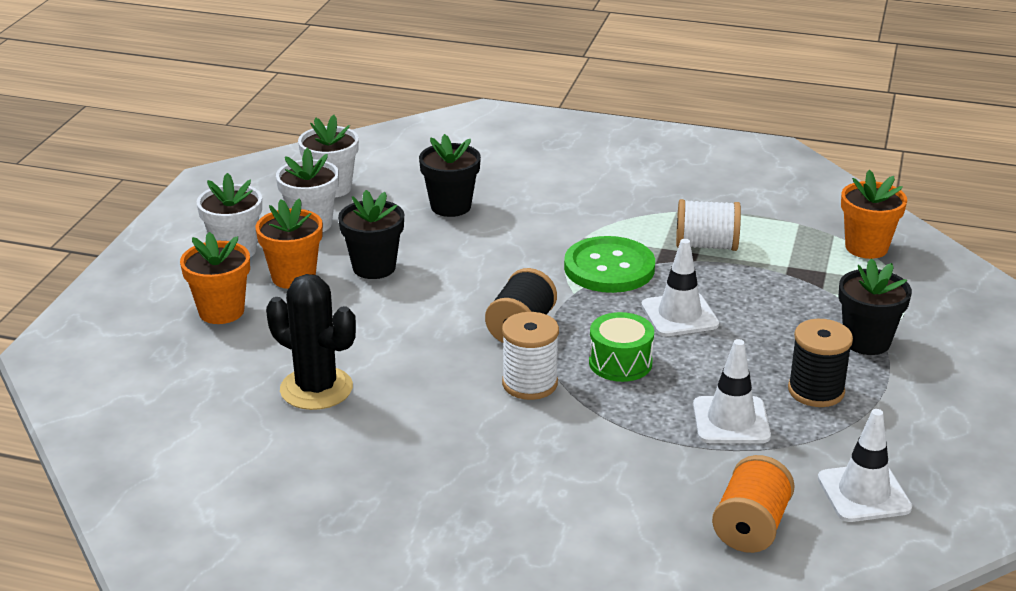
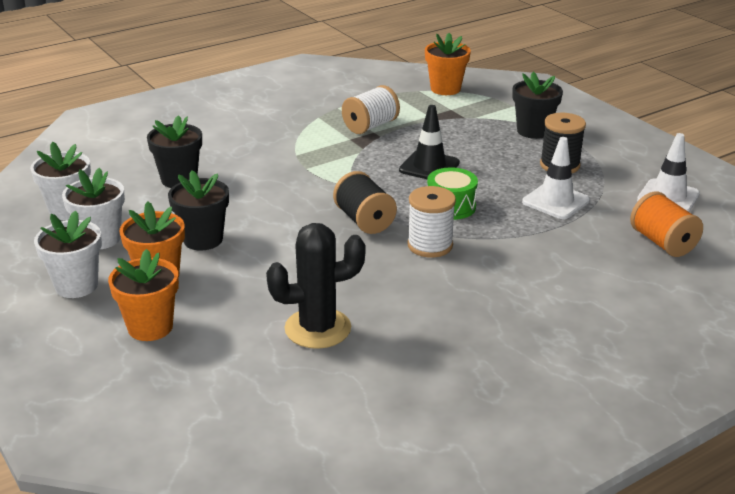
camera: 50 degrees left, 0 degrees up
green button [564,236,655,293] -> none
white traffic cone [641,239,719,336] -> black traffic cone [399,105,460,179]

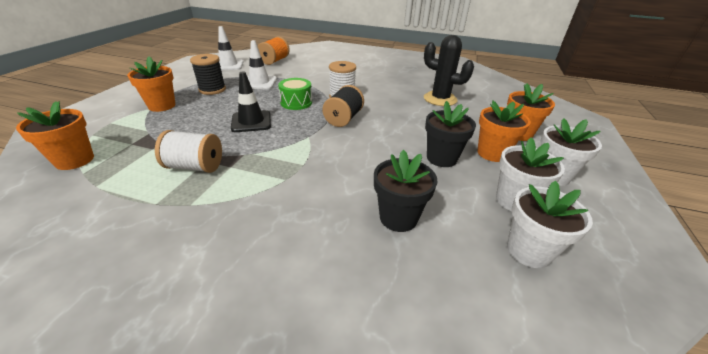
camera: 130 degrees left, 5 degrees up
black flower pot [513,72,563,139] -> orange flower pot [127,56,175,112]

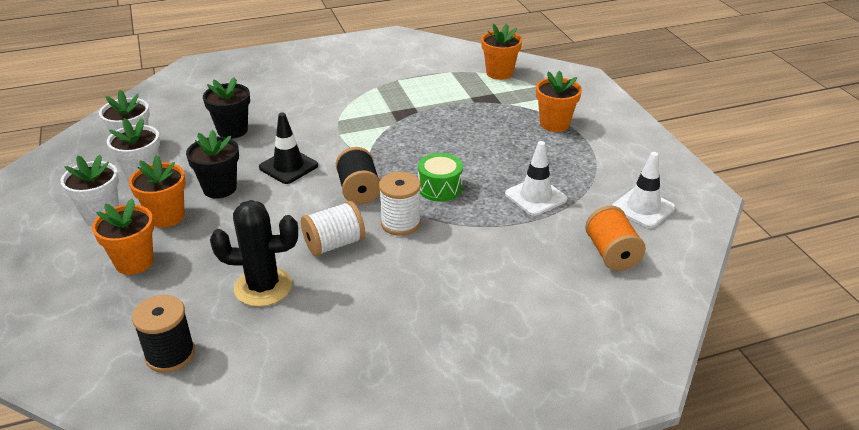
camera: 145 degrees right, 0 degrees up
white spool [155,130,222,173] -> white spool moved to [301,201,365,256]
black spool [190,54,226,95] -> black spool moved to [132,295,195,373]
black traffic cone [231,71,271,132] -> black traffic cone moved to [259,112,318,184]

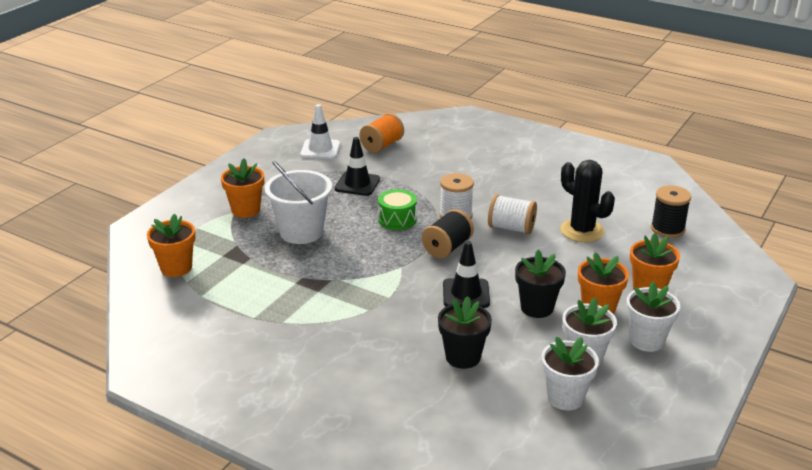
camera: 130 degrees left, 5 degrees down
white traffic cone [505,141,567,216] -> black traffic cone [334,137,380,196]
none -> white bucket [265,161,332,244]

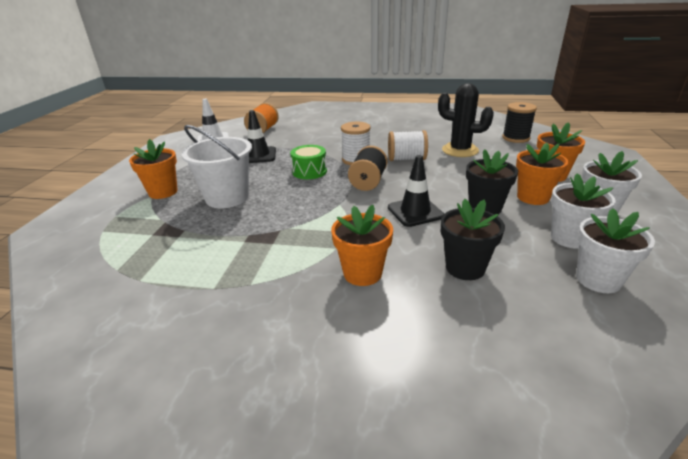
camera: 20 degrees left, 0 degrees up
orange flower pot [147,214,195,277] -> orange flower pot moved to [331,205,393,286]

